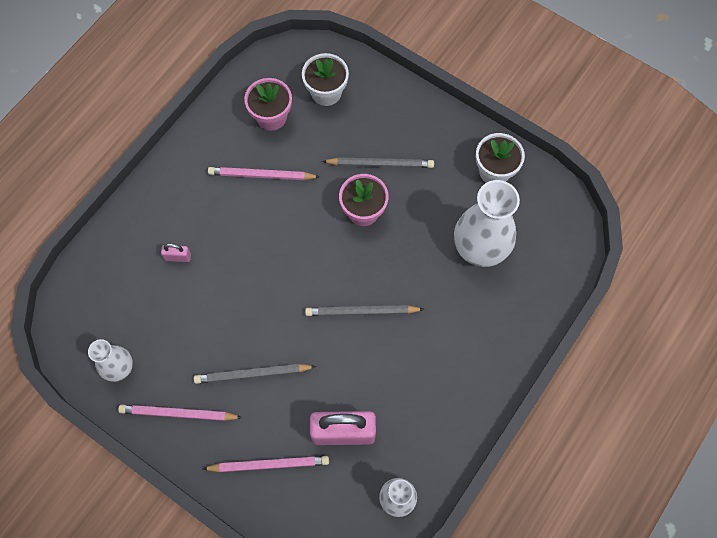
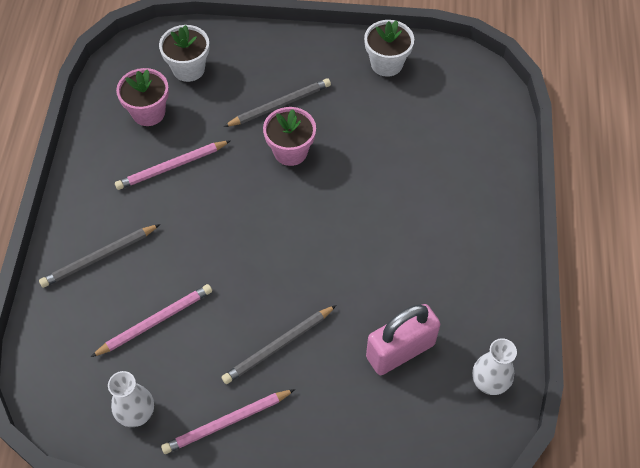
camera: 30 degrees left, 10 degrees down
pink padlock [161,244,191,262] -> none
pink pencil [203,456,329,472] -> pink pencil moved to [91,284,212,357]
grey pencil [305,305,424,316] -> grey pencil moved to [39,224,160,288]
white vase [454,180,520,267] -> none

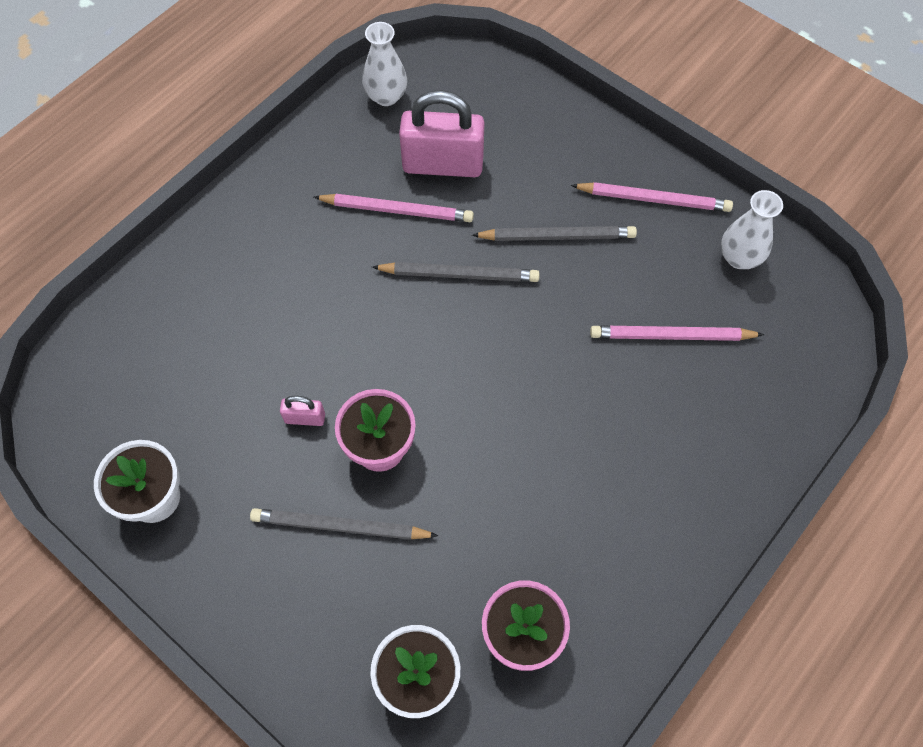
camera: 145 degrees left, 5 degrees up
grey pencil [39,224,160,288] -> grey pencil moved to [372,262,540,282]
pink pencil [115,140,231,190] -> pink pencil moved to [314,194,474,222]
none -> pink padlock [280,396,325,426]

